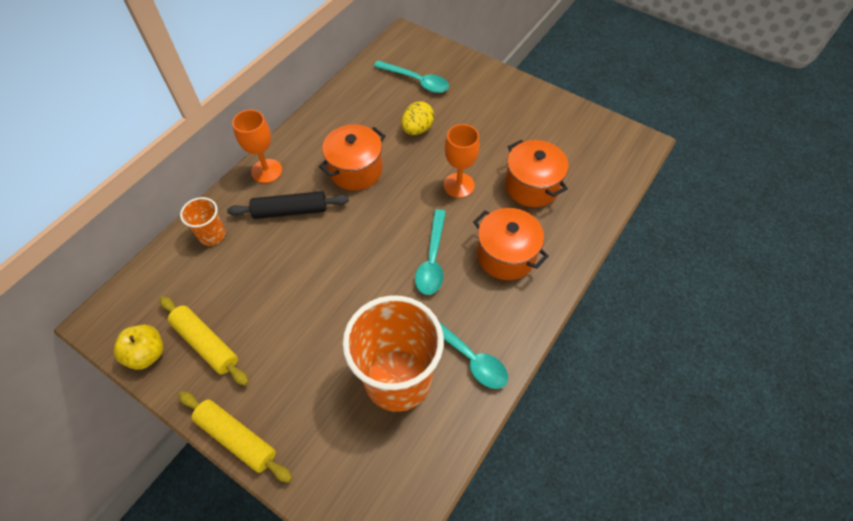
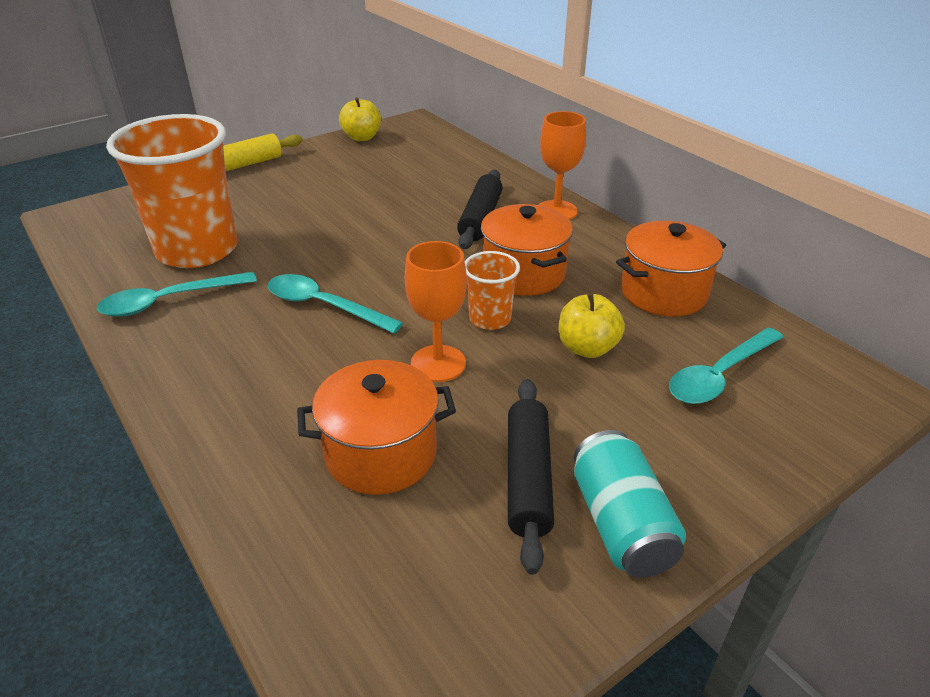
camera: 110 degrees right, 20 degrees down
yellow rolling pin [159,296,249,386] -> none
orange cup [180,197,226,246] -> orange cup moved to [465,251,520,330]
yellow egg [401,101,434,135] -> yellow apple [559,293,625,358]
orange pot [473,208,549,280] -> orange pot moved to [616,221,726,317]
none -> black rolling pin [508,379,554,575]
none -> turquoise can [574,430,686,578]

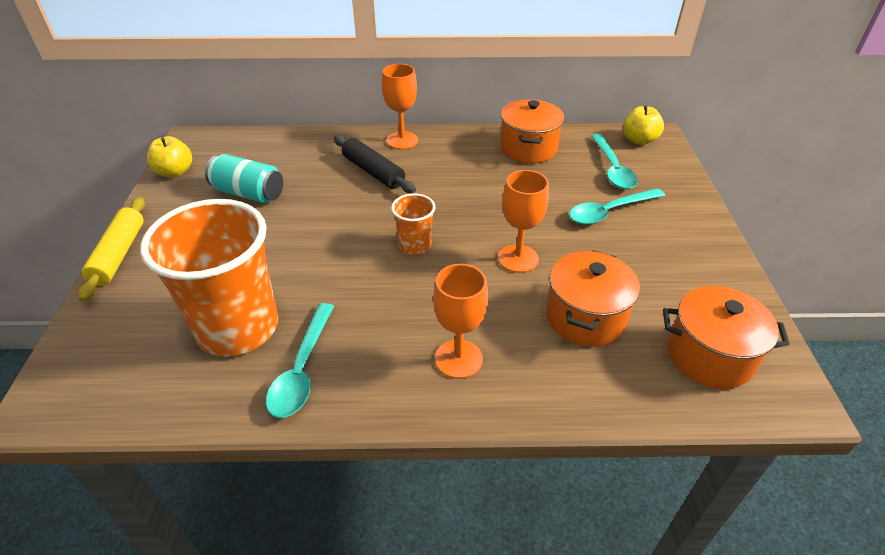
camera: 55 degrees left, 5 degrees up
turquoise spoon [268,274,403,333] -> turquoise spoon moved to [569,188,665,225]
orange cup [465,251,520,330] -> orange cup moved to [391,193,436,255]
orange pot [481,204,573,296] -> orange pot moved to [663,286,790,389]
black rolling pin [508,379,554,575] -> none
yellow apple [559,293,625,358] -> yellow apple moved to [623,105,664,145]
turquoise can [574,430,686,578] -> turquoise can moved to [205,154,283,203]
none -> orange goblet [433,264,488,379]

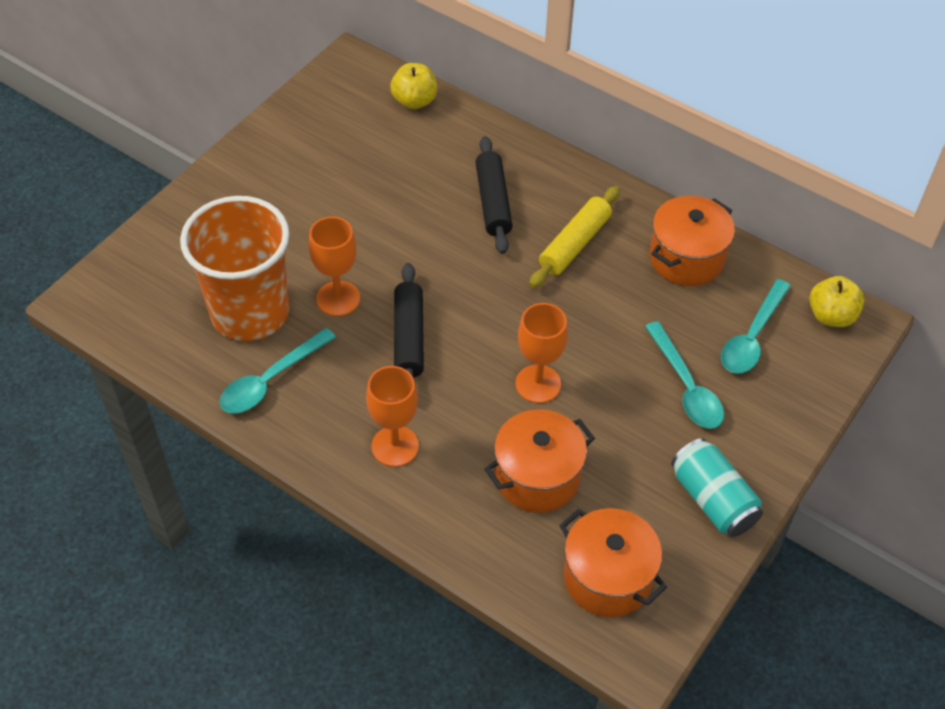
camera: 35 degrees right, 10 degrees up
yellow rolling pin [78,197,145,302] -> yellow rolling pin moved to [529,186,620,288]
yellow apple [147,136,192,178] -> yellow apple moved to [390,63,437,109]
turquoise can [205,154,283,203] -> turquoise can moved to [671,438,763,537]
orange goblet [382,64,418,149] -> orange goblet moved to [309,217,360,316]
orange cup [391,193,436,255] -> none
turquoise spoon [569,188,665,225] -> turquoise spoon turned 120 degrees counterclockwise [645,321,724,429]
none -> black rolling pin [394,263,424,385]

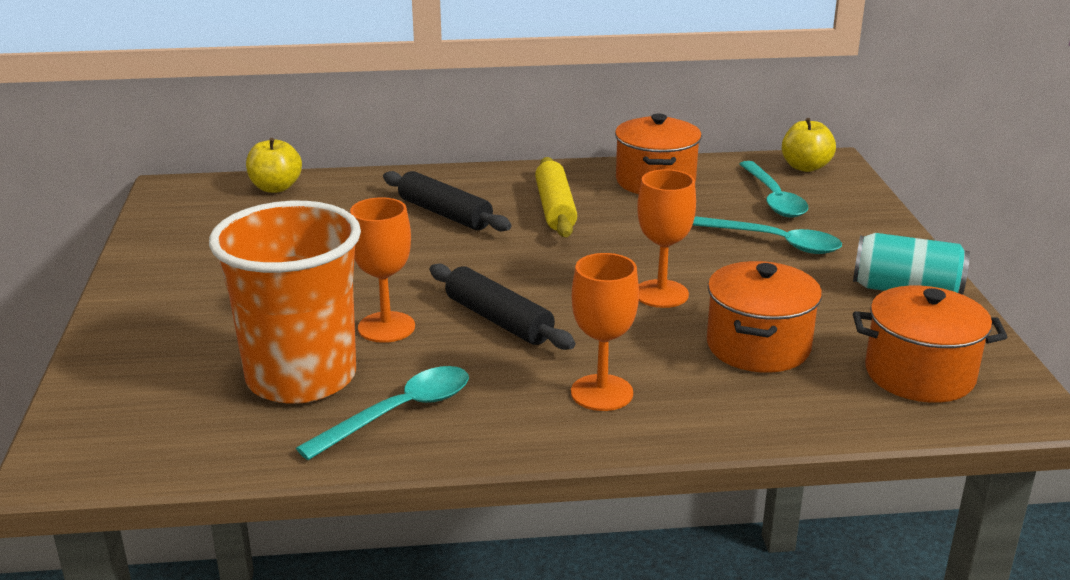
camera: 40 degrees left, 25 degrees down
turquoise spoon [220,328,336,414] -> turquoise spoon turned 135 degrees counterclockwise [296,366,469,460]

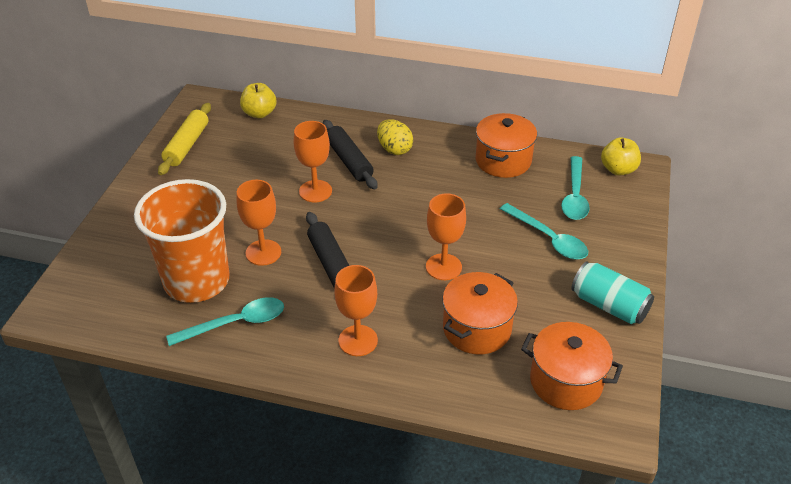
camera: 20 degrees right, 15 degrees up
yellow rolling pin [535,157,577,237] -> yellow rolling pin moved to [158,103,211,175]
none -> orange goblet [294,121,332,202]
none -> yellow egg [377,119,413,155]

